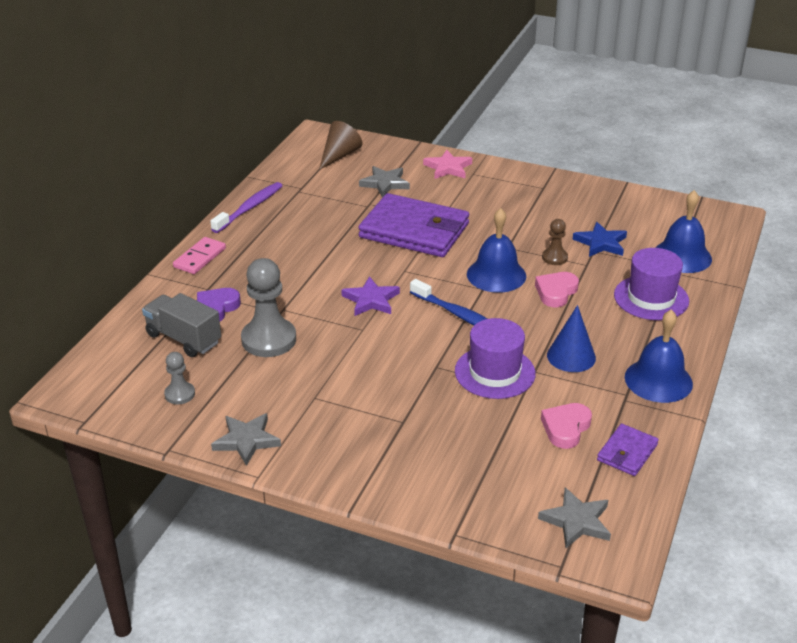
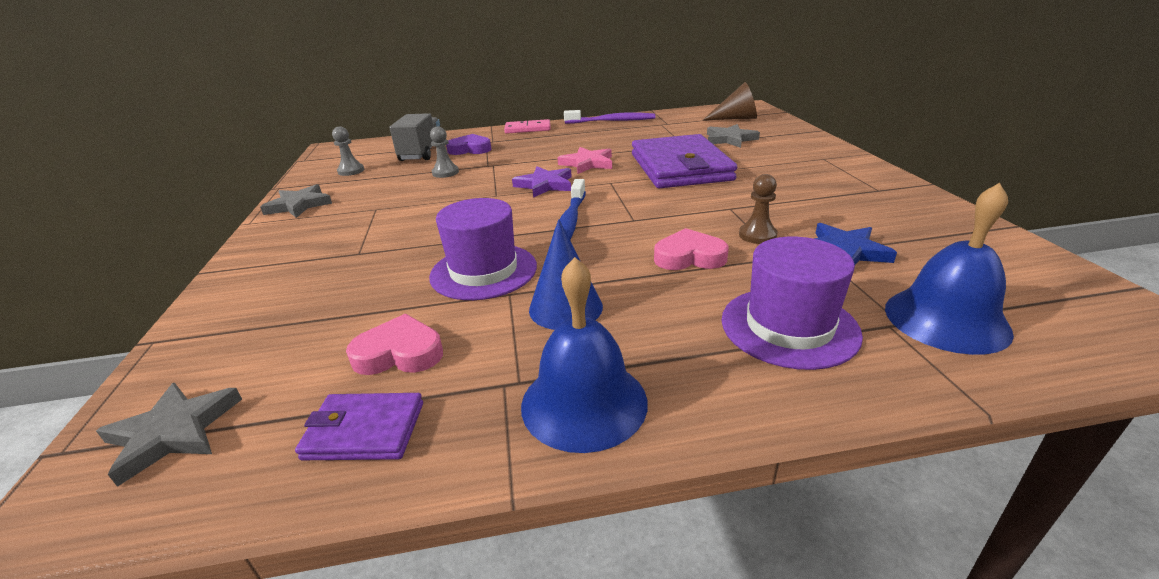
camera: 60 degrees right, 5 degrees down
grey pawn [241,258,296,357] -> grey pawn [430,127,459,178], size x0.52
pink star [423,150,472,179] -> pink star moved to [557,147,612,174]
blue bell [467,208,526,293] -> none

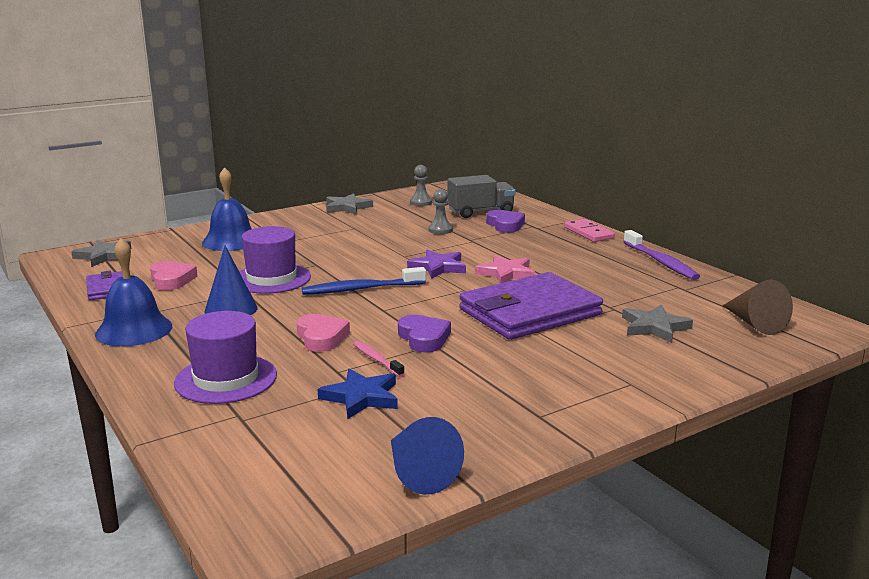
camera: 65 degrees right, 10 degrees down
brown pawn [739,174,778,244] -> pink toothbrush [353,341,405,377]
blue bell [885,183,1014,355] -> blue bell moved to [202,167,252,251]
none -> blue cone [391,417,464,495]
none -> purple heart [398,315,451,353]

